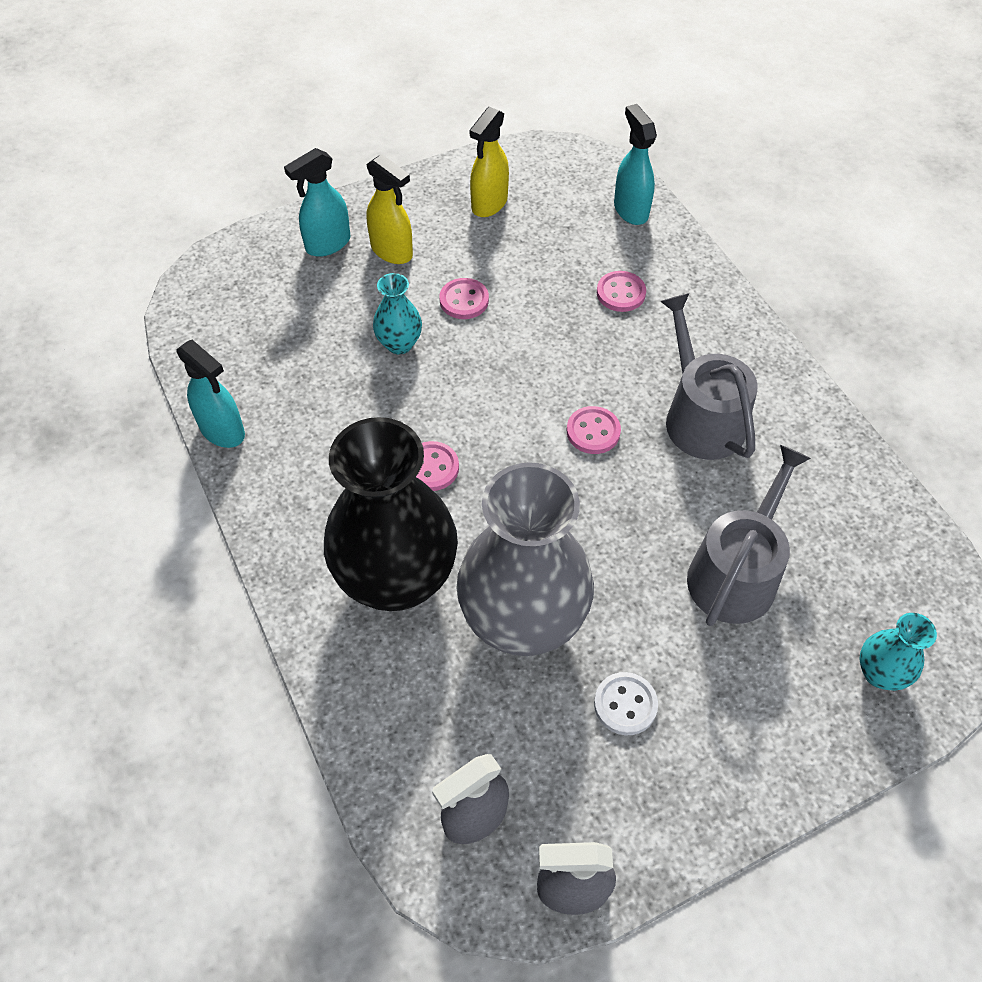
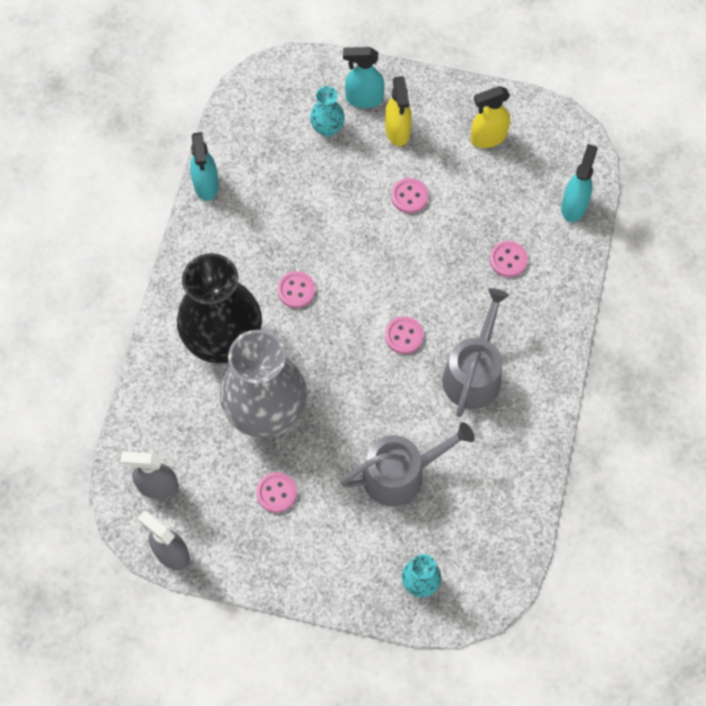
camera: 40 degrees right, 10 degrees up
turquoise vase [373,273,422,354] -> turquoise vase moved to [310,86,345,137]
white button [594,672,658,735] -> pink button [256,472,297,513]

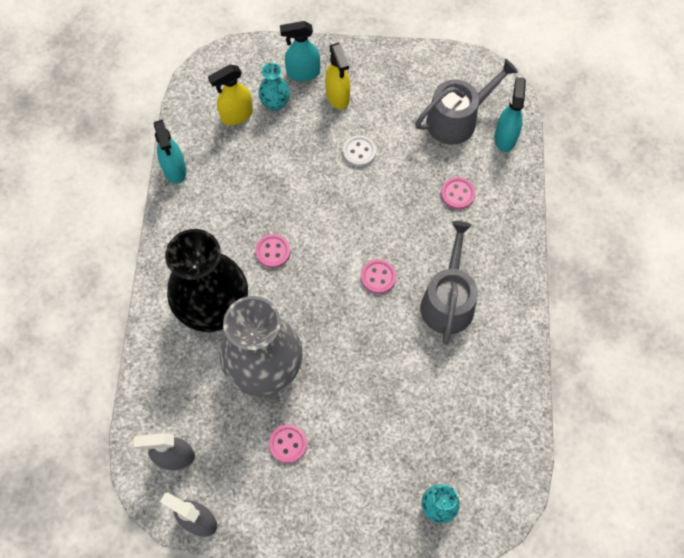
camera: 10 degrees left, 0 degrees up
grey watering can [341,422,475,506] -> grey watering can moved to [415,59,518,145]
pink button [391,178,428,213] -> white button [343,135,376,167]
yellow spray bottle [470,86,510,148] -> yellow spray bottle moved to [208,65,253,125]

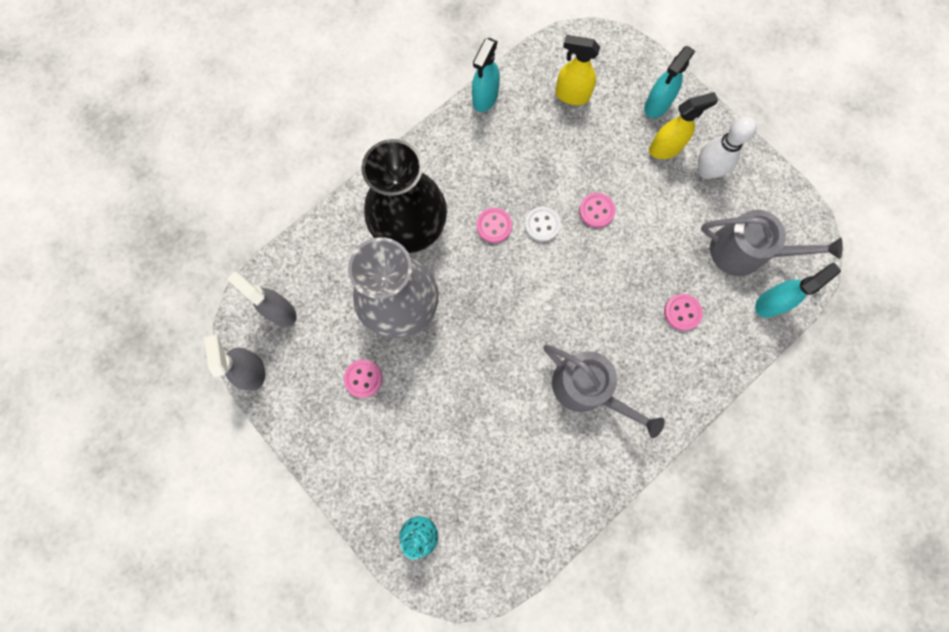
camera: 45 degrees right, 10 degrees up
turquoise vase [258,63,290,111] -> none
turquoise spray bottle [280,21,320,81] -> turquoise spray bottle turned 90 degrees counterclockwise [644,46,695,118]
yellow spray bottle [325,43,350,109] -> yellow spray bottle turned 135 degrees counterclockwise [649,92,718,159]
white button [343,135,376,167] -> white button moved to [525,207,561,242]
pink button [361,259,396,294] -> pink button moved to [579,193,616,228]
grey watering can [420,221,478,345] -> grey watering can turned 75 degrees clockwise [544,344,665,438]
none -> white bowling pin [698,116,757,179]

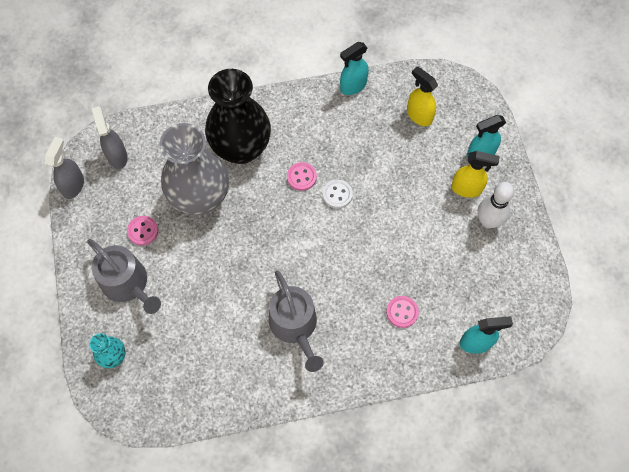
camera: 30 degrees right, 10 degrees down
pink button [579,193,616,228] -> none
grey watering can [701,210,843,276] -> grey watering can moved to [87,239,161,314]

